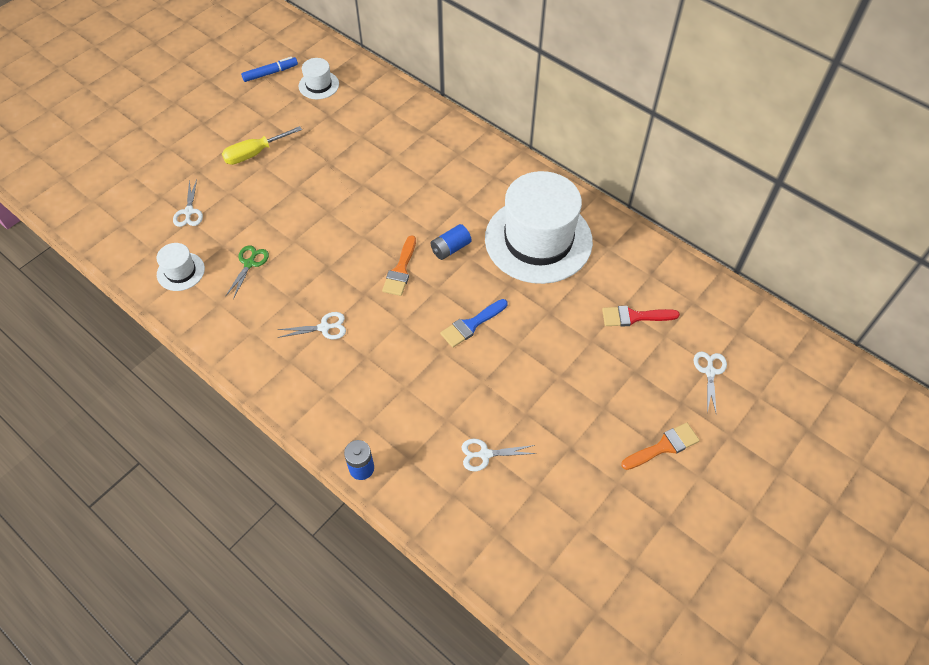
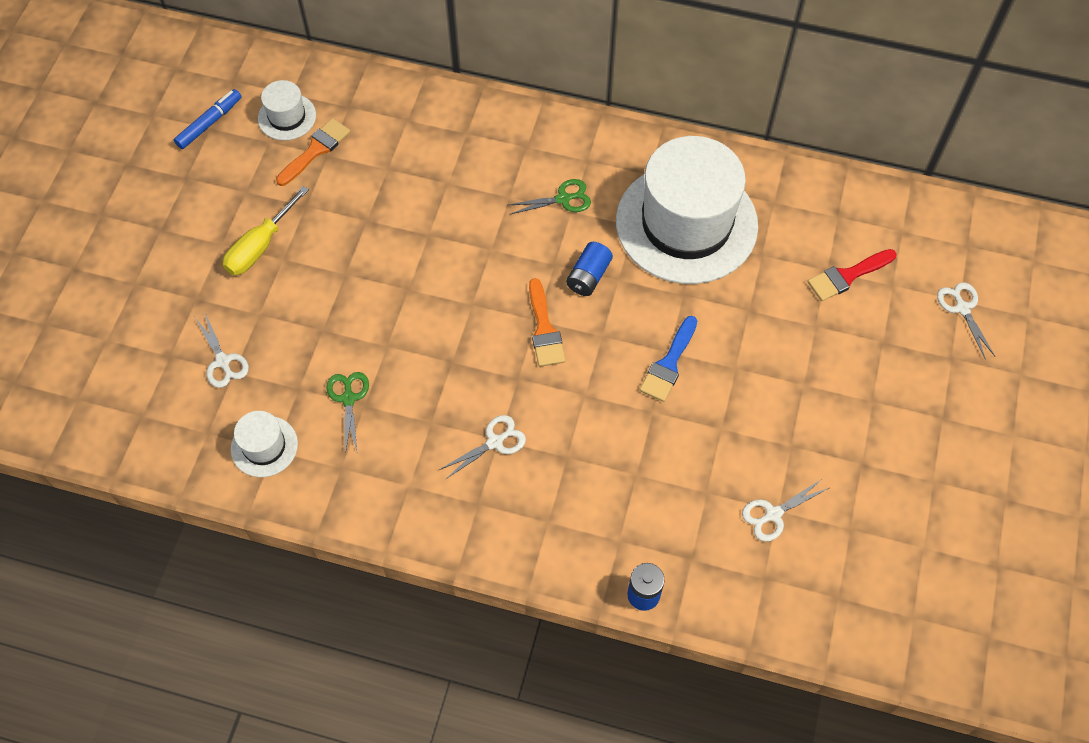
camera: 25 degrees left, 5 degrees up
orange brush [621,423,700,470] -> orange brush moved to [276,118,350,186]
none -> green scissors [509,179,591,215]

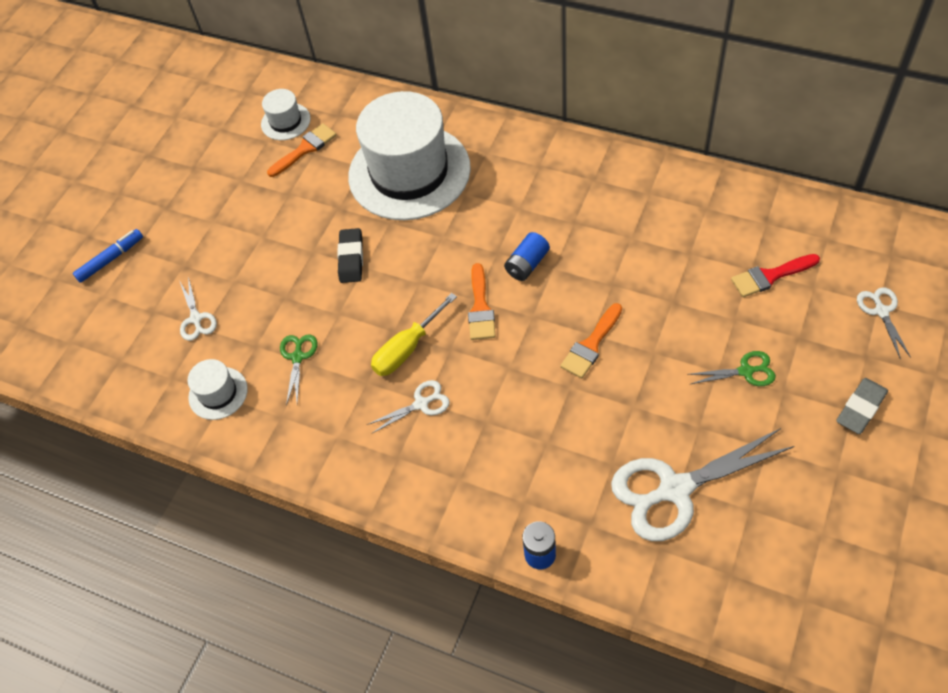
camera: 15 degrees right, 5 degrees down
blue marker [174,89,241,149] -> blue marker moved to [73,229,143,283]
yellow screwdriver [223,186,309,275] -> yellow screwdriver moved to [371,293,457,376]
green scissors [509,179,591,215] -> green scissors moved to [687,351,776,386]
white hat [616,136,758,284] -> white hat moved to [348,91,471,220]
blue brush [640,316,697,402] -> orange brush [560,303,622,378]
white scissors [742,479,829,542] -> white scissors [611,428,795,541], size x2.07
none -> black eraser [337,228,363,283]
none -> grey eraser [836,378,888,434]

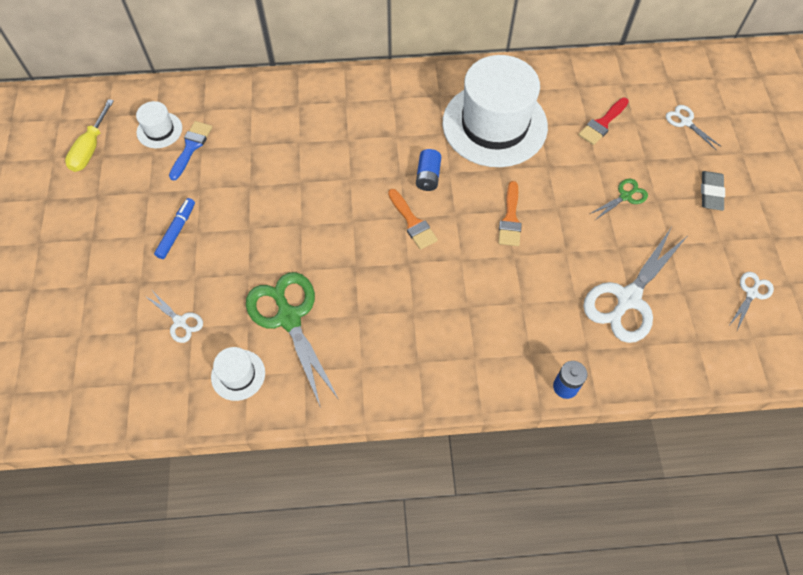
camera: 35 degrees left, 5 degrees up
blue marker [73,229,143,283] -> blue marker moved to [154,198,195,259]
orange brush [267,123,337,177] -> blue brush [169,121,212,181]
green scissors [280,334,317,406] -> green scissors [246,272,339,408], size x2.07
black eraser [337,228,363,283] -> none
white hat [348,91,471,220] -> white hat moved to [442,55,548,167]
white scissors [367,380,450,434] -> white scissors moved to [730,272,774,330]
yellow screwdriver [371,293,457,376] -> yellow screwdriver moved to [65,99,114,172]

